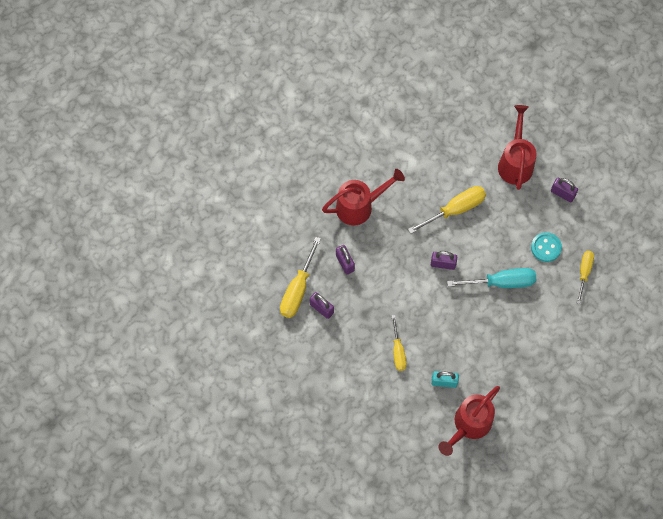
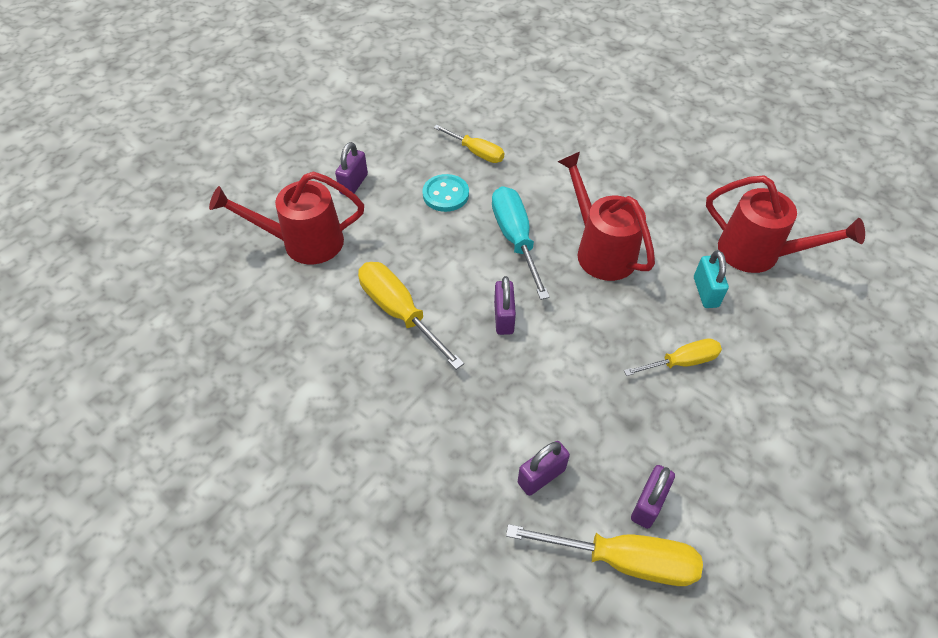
camera: 100 degrees left, 15 degrees down
red watering can [322,169,405,225] -> red watering can moved to [557,152,655,281]
yellow screwdriver [577,251,594,304] -> yellow screwdriver turned 150 degrees counterclockwise [434,125,504,163]

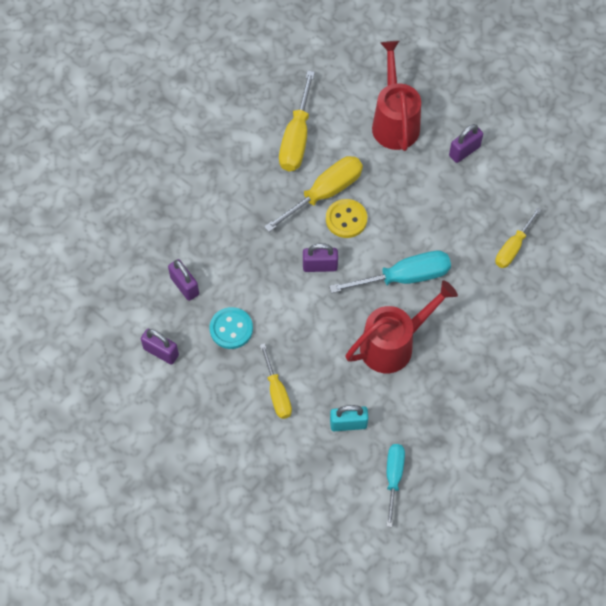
camera: 90 degrees right, 10 degrees up
purple padlock [335,142,368,195] -> purple padlock turned 60 degrees counterclockwise [449,124,483,163]
turquoise button [423,174,469,212] -> turquoise button moved to [209,307,253,349]
yellow screwdriver [506,524,703,586] -> yellow screwdriver moved to [279,71,315,171]
red watering can [706,175,865,273] -> turquoise screwdriver [387,444,405,527]
none -> yellow button [326,199,367,238]

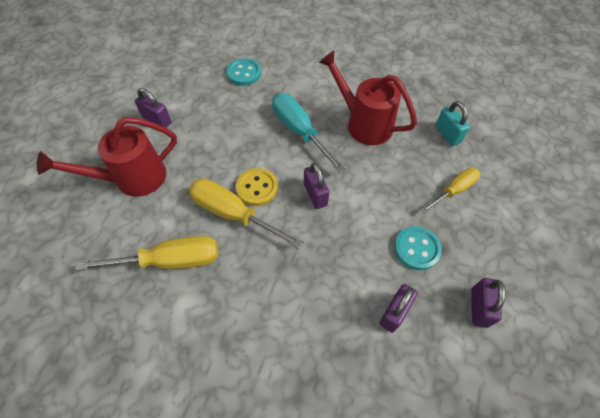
camera: 110 degrees left, 5 degrees down
turquoise screwdriver [387,444,405,527] -> none
yellow screwdriver [495,208,541,268] -> turquoise button [226,58,261,86]

